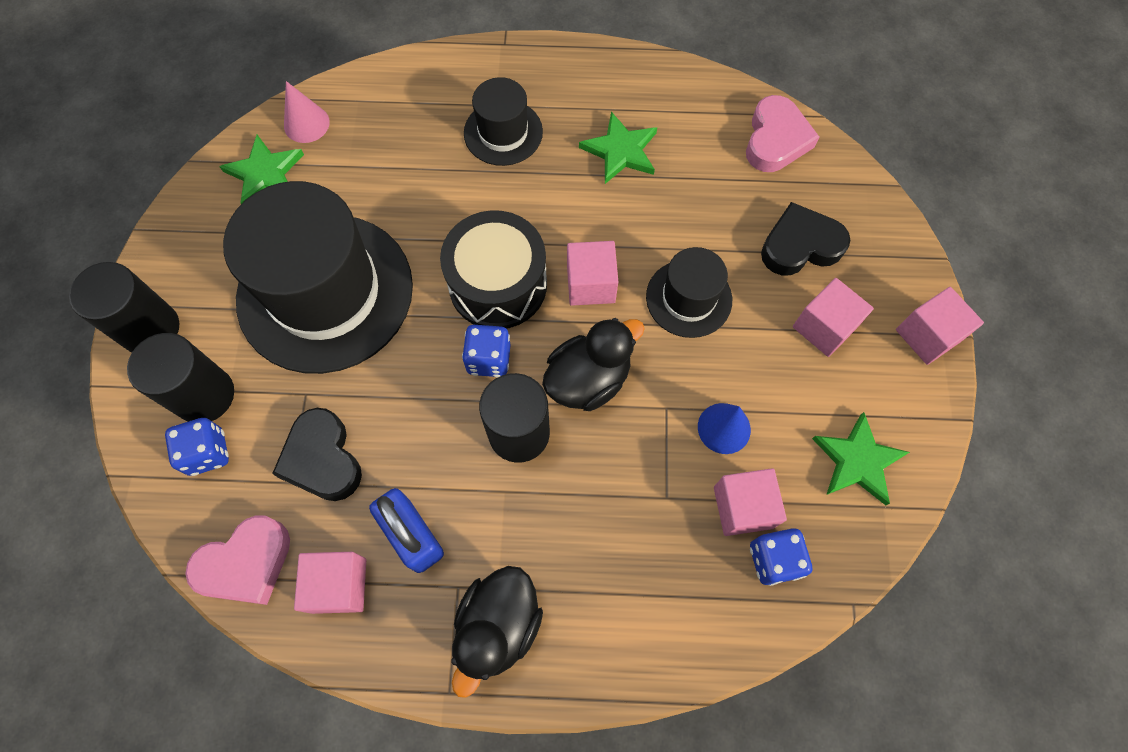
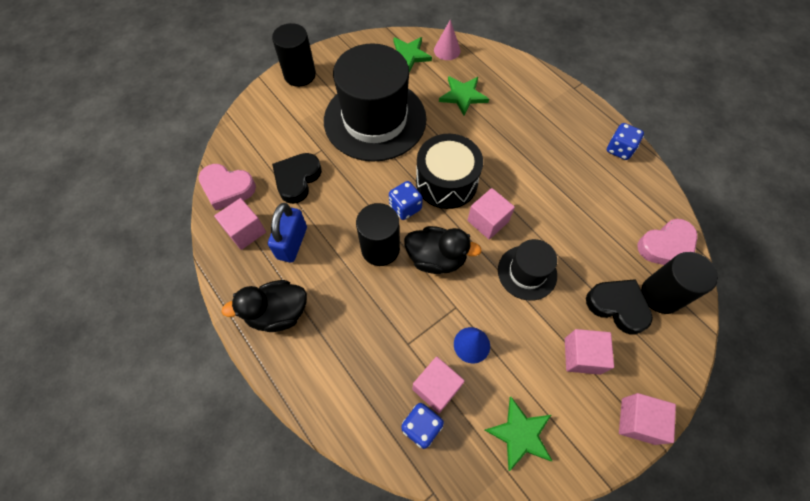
camera: 50 degrees right, 5 degrees down
black cylinder [127,333,234,422] -> black cylinder moved to [641,252,718,314]
blue dice [165,418,229,476] -> blue dice moved to [607,123,644,160]
black hat [464,77,543,166] -> none
green star [579,112,657,184] -> green star moved to [439,76,489,116]

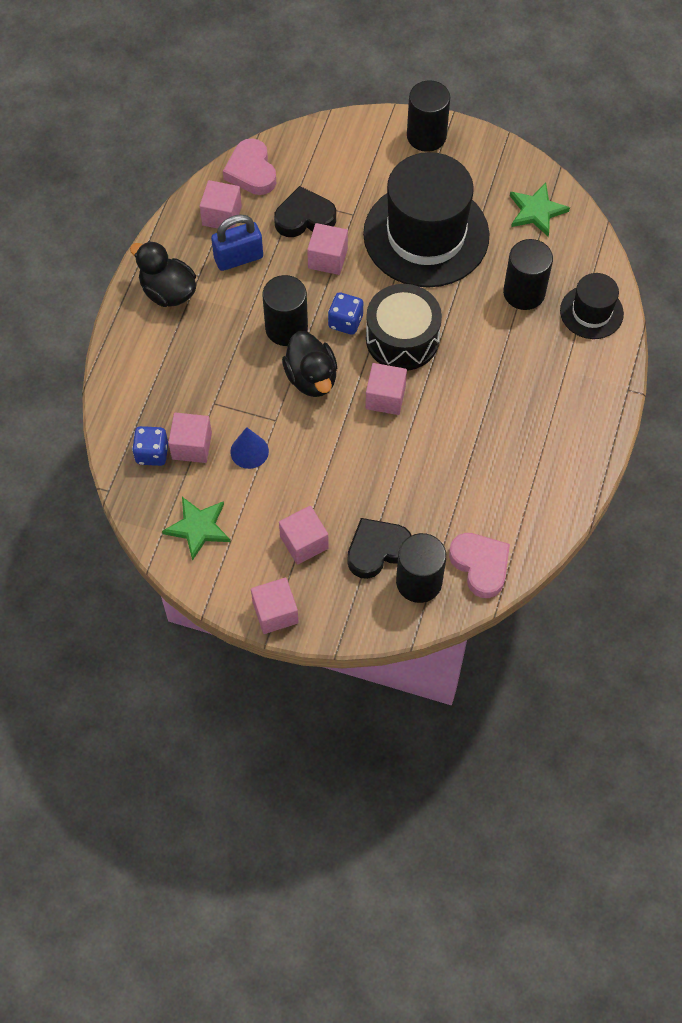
camera: 55 degrees right, 0 degrees up
pink cone [434,20,461,60] -> none
green star [439,76,489,116] -> black cylinder [503,239,553,310]
black hat [498,239,557,301] -> black hat moved to [560,273,624,339]
black heart [586,279,653,334] -> black heart turned 120 degrees counterclockwise [347,518,412,579]
blue dice [607,123,644,160] -> none
pink heart [637,219,698,265] -> pink heart turned 150 degrees counterclockwise [449,533,510,598]
none -> pink cube [307,223,348,275]

